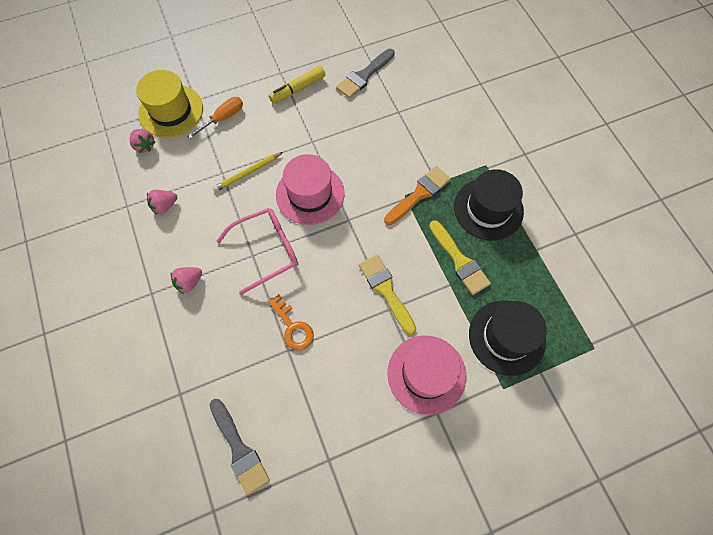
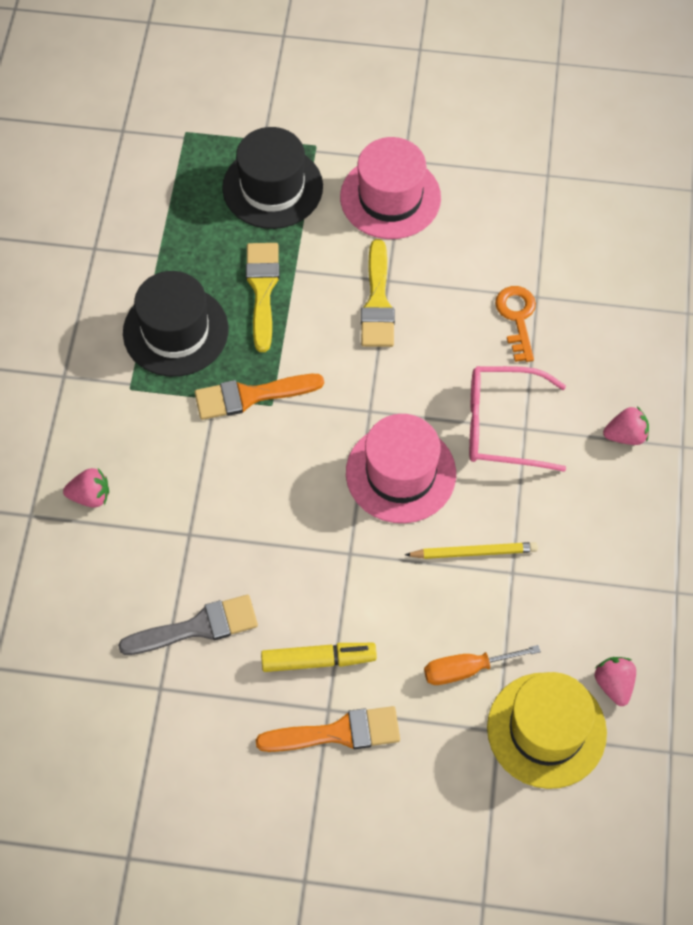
camera: 150 degrees left, 5 degrees down
pink strawberry [147,190,177,215] -> pink strawberry moved to [63,468,109,508]
grey brush [210,399,270,495] -> none
none -> orange brush [256,706,400,752]

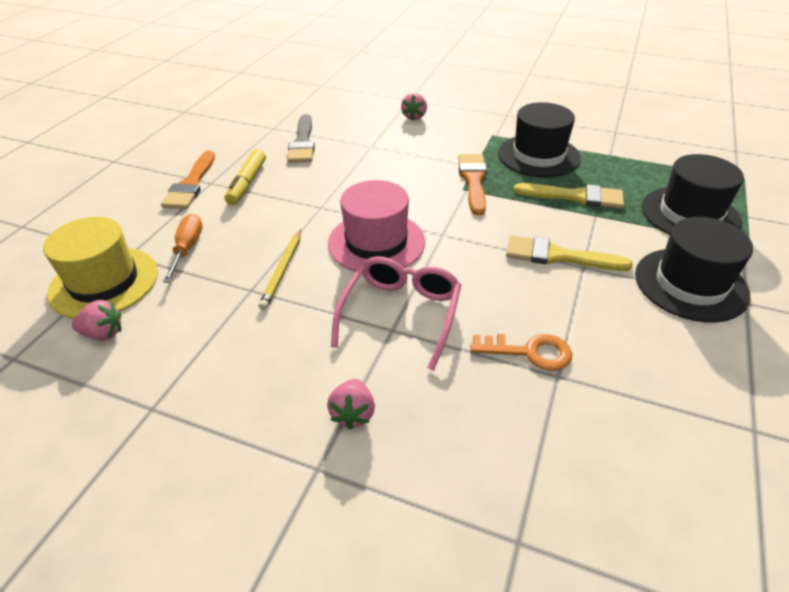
camera: 105 degrees right, 20 degrees down
pink hat [340,137,441,239] -> black hat [635,217,753,323]

